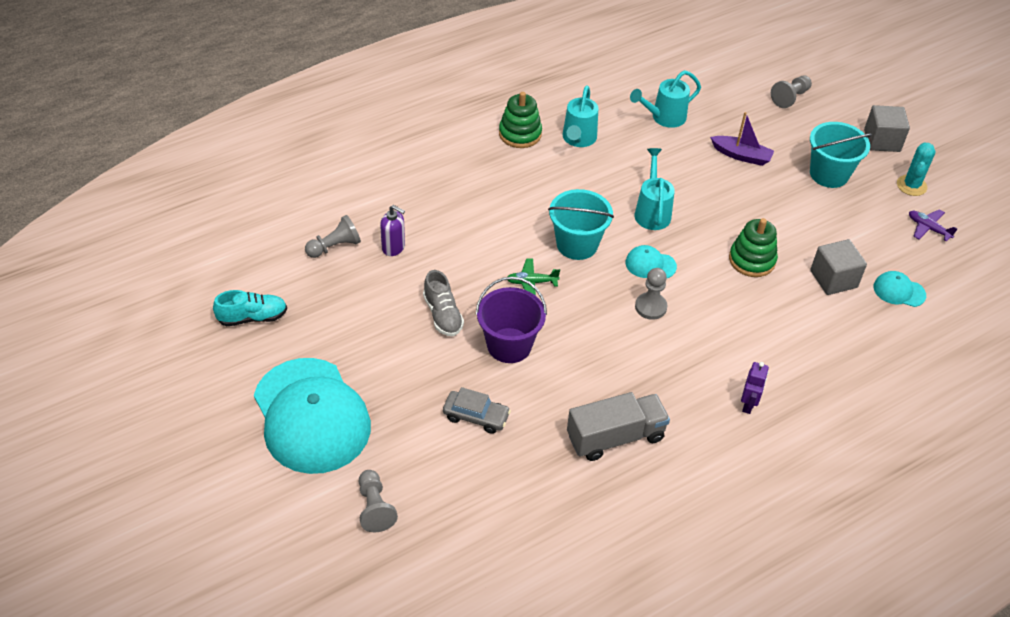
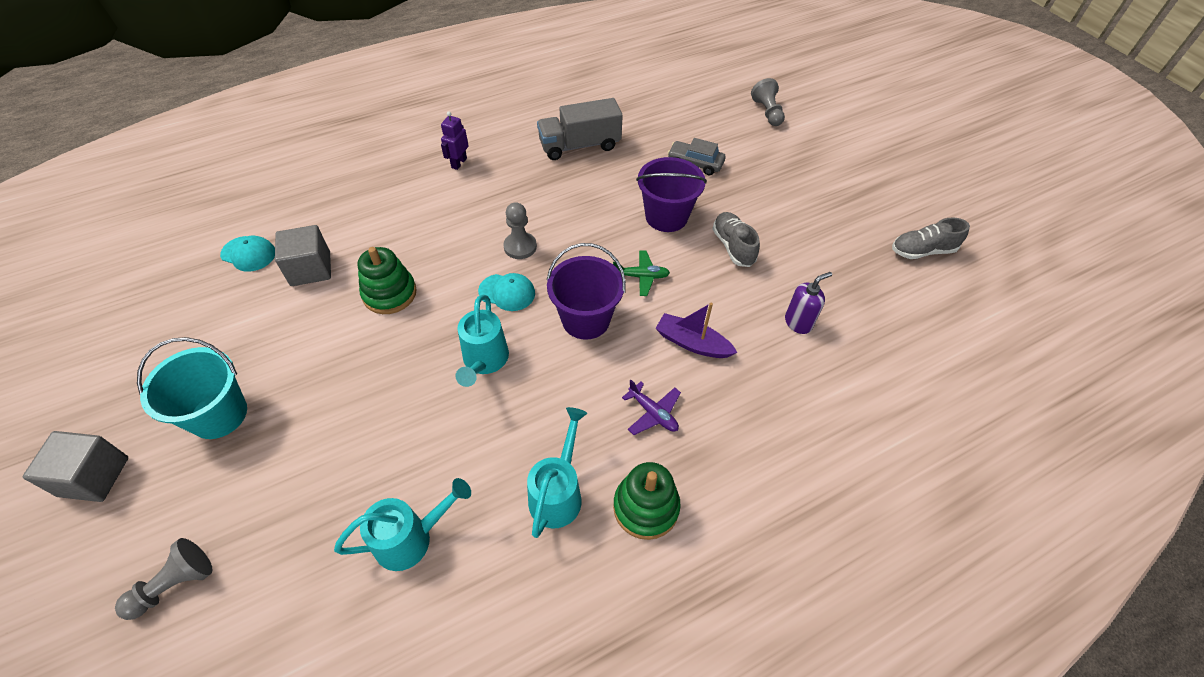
camera: 175 degrees left, 5 degrees up
turquoise shoe [213,290,287,327] -> grey shoe [892,218,970,259]
turquoise cap [254,358,371,474] -> none
grey pawn [305,215,361,258] -> none
purple soap dispenser [380,205,405,256] -> purple soap dispenser turned 120 degrees clockwise [785,272,832,334]
turquoise bucket [548,189,614,260] -> purple bucket [547,243,626,340]
purple boat [710,112,774,166] -> purple boat moved to [655,303,738,358]
turquoise cactus [897,143,935,196] -> none
purple plane [909,209,957,242] -> purple plane moved to [622,380,681,435]

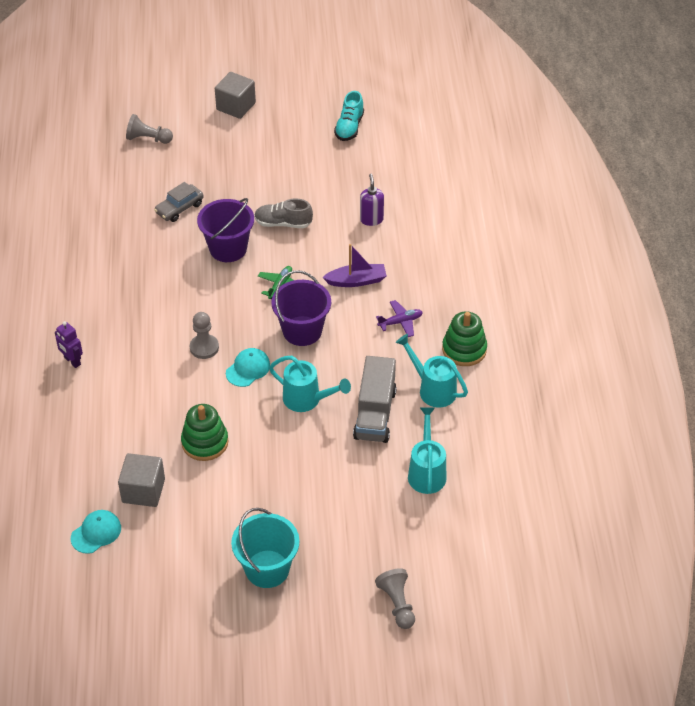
camera: 65 degrees left, 5 degrees down
grey cube [23,431,128,502] -> grey cube moved to [215,72,256,119]
grey truck [537,98,623,160] -> grey truck moved to [353,356,397,443]
purple boat [655,303,738,358] -> purple boat turned 150 degrees counterclockwise [322,244,387,287]
grey shoe [892,218,970,259] -> turquoise shoe [334,91,364,141]

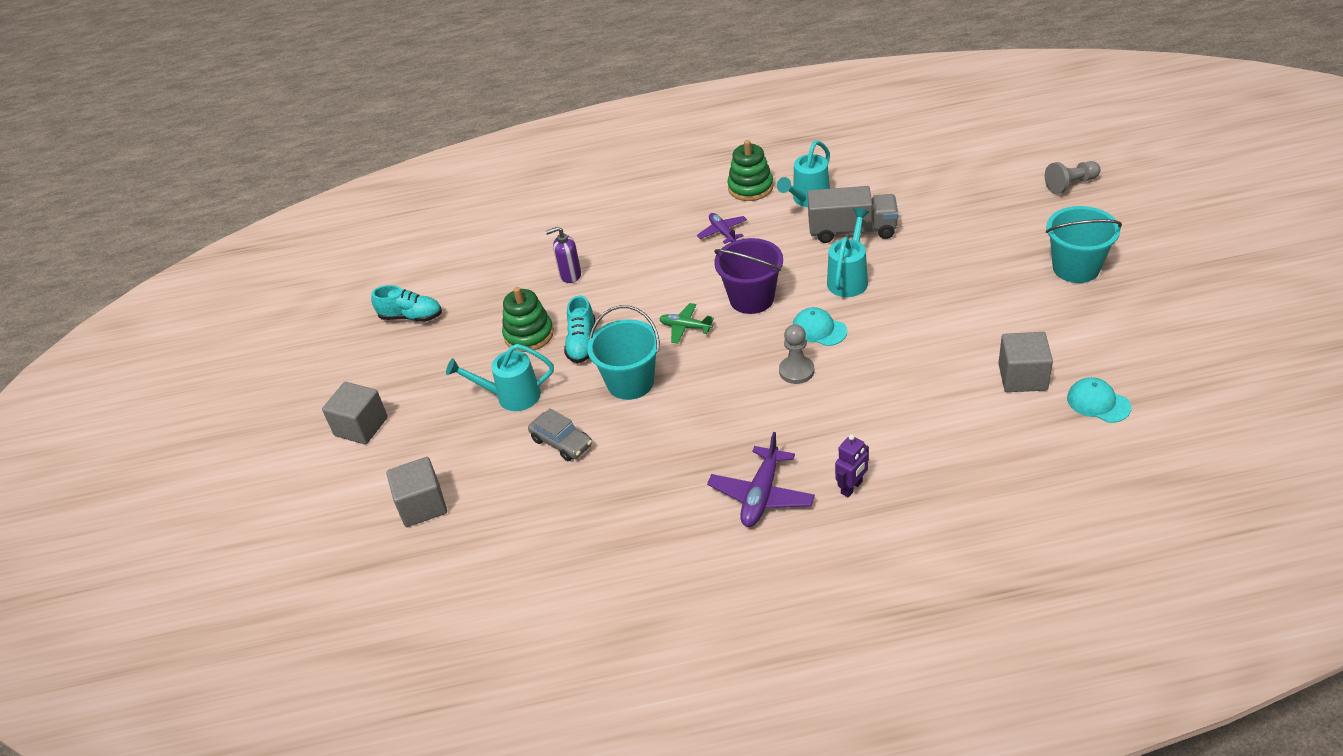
camera: 90 degrees left, 5 degrees down
grey pawn [126,114,173,144] -> grey cube [386,457,447,527]
green stacking toy [181,404,228,461] -> green stacking toy moved to [502,287,554,352]
purple bucket [197,198,254,262] -> turquoise bucket [587,305,660,400]
grey shoe [254,199,313,228] -> turquoise shoe [564,295,595,363]
purple boat [322,244,387,287] -> none
turquoise watering can [408,407,446,494] -> turquoise watering can moved to [446,344,554,411]
none -> purple plane [707,432,815,527]

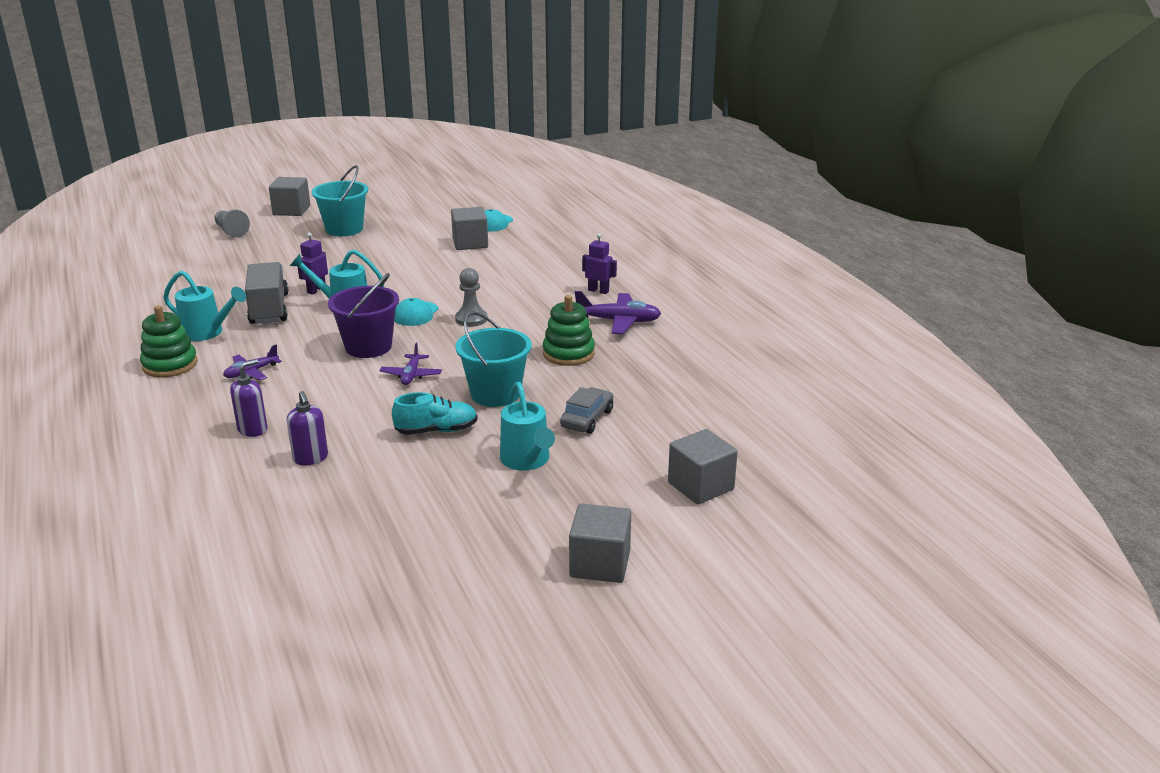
camera: 110 degrees left, 15 degrees down
turquoise shoe [371,285,442,322] -> none
green stacking toy [502,287,554,352] -> green stacking toy moved to [543,295,595,366]
green plane [659,303,714,344] -> purple plane [379,342,442,385]
none -> purple soap dispenser [230,359,267,437]
none -> grey cube [269,177,310,216]
none -> purple robot [298,233,328,295]

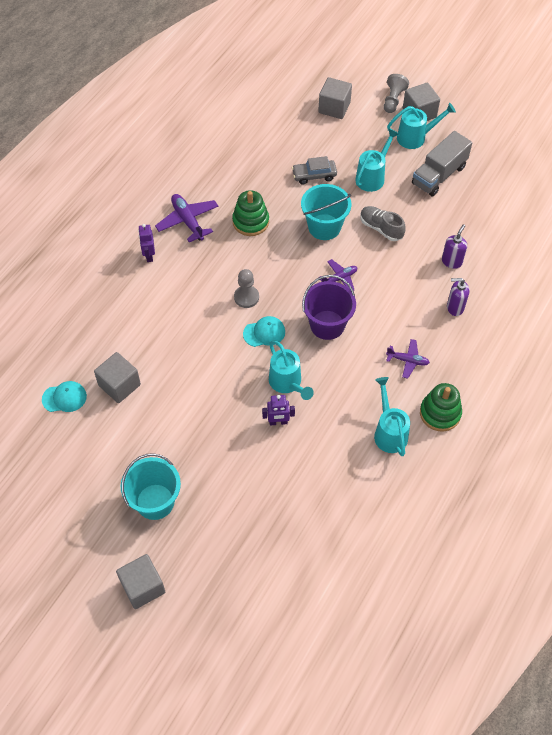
camera: 125 degrees left, 30 degrees up
grey pawn [215,210,250,238] -> grey pawn moved to [384,74,409,113]
grey truck [245,262,288,324] -> grey truck moved to [412,131,472,197]
turquoise shoe [392,392,478,435] -> grey shoe [360,206,406,241]
none -> turquoise watering can [387,103,456,149]

